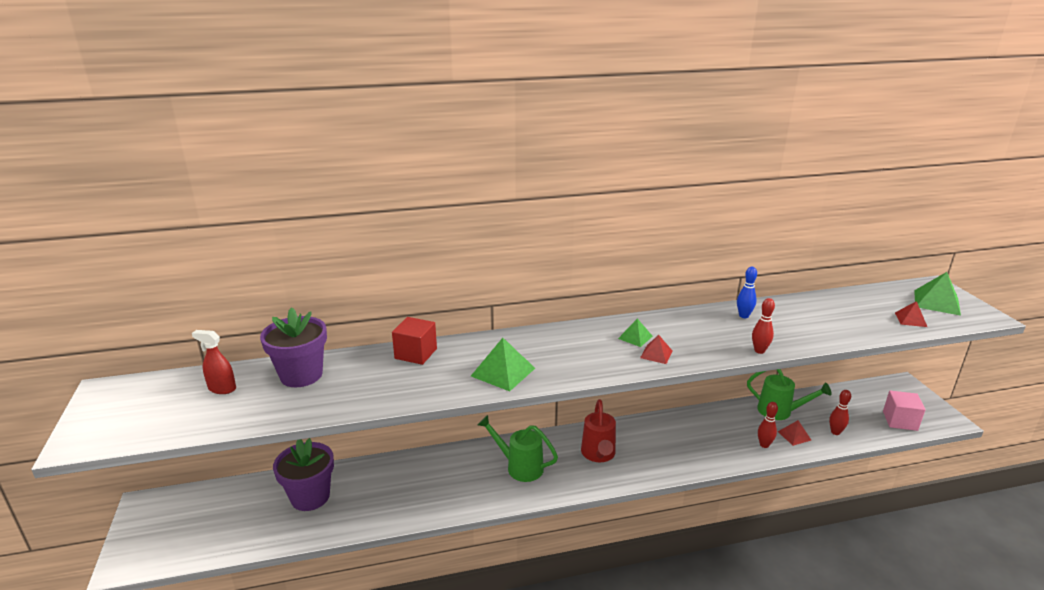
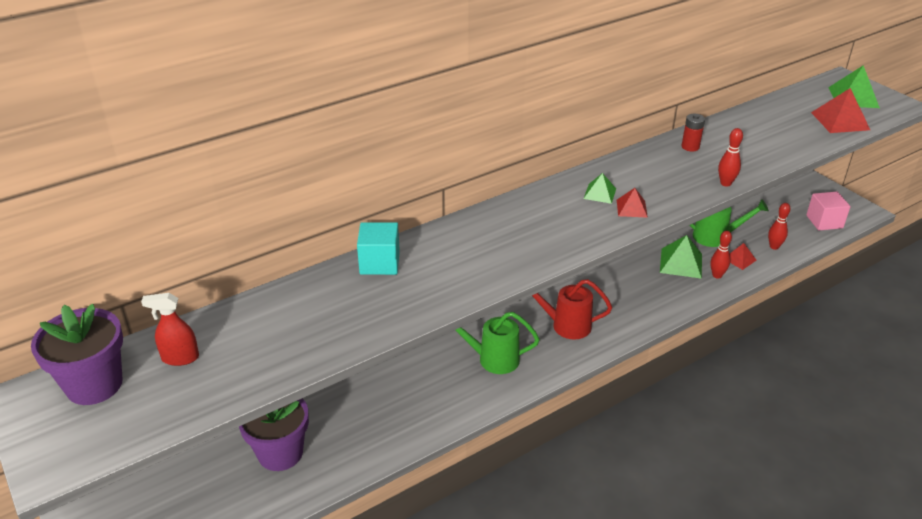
camera: 20 degrees left, 10 degrees up
purple flower pot [260,307,327,387] -> purple flower pot moved to [31,304,123,405]
red cube [392,317,437,365] -> turquoise cube [357,222,400,275]
green pyramid [471,338,535,391] -> green pyramid moved to [660,235,702,279]
red watering can [581,399,616,462] -> red watering can turned 120 degrees clockwise [532,279,612,339]
blue bowling pin [737,267,757,318] -> red battery [681,114,705,152]
red pyramid [895,301,927,327] -> red pyramid [811,88,870,133], size x1.69

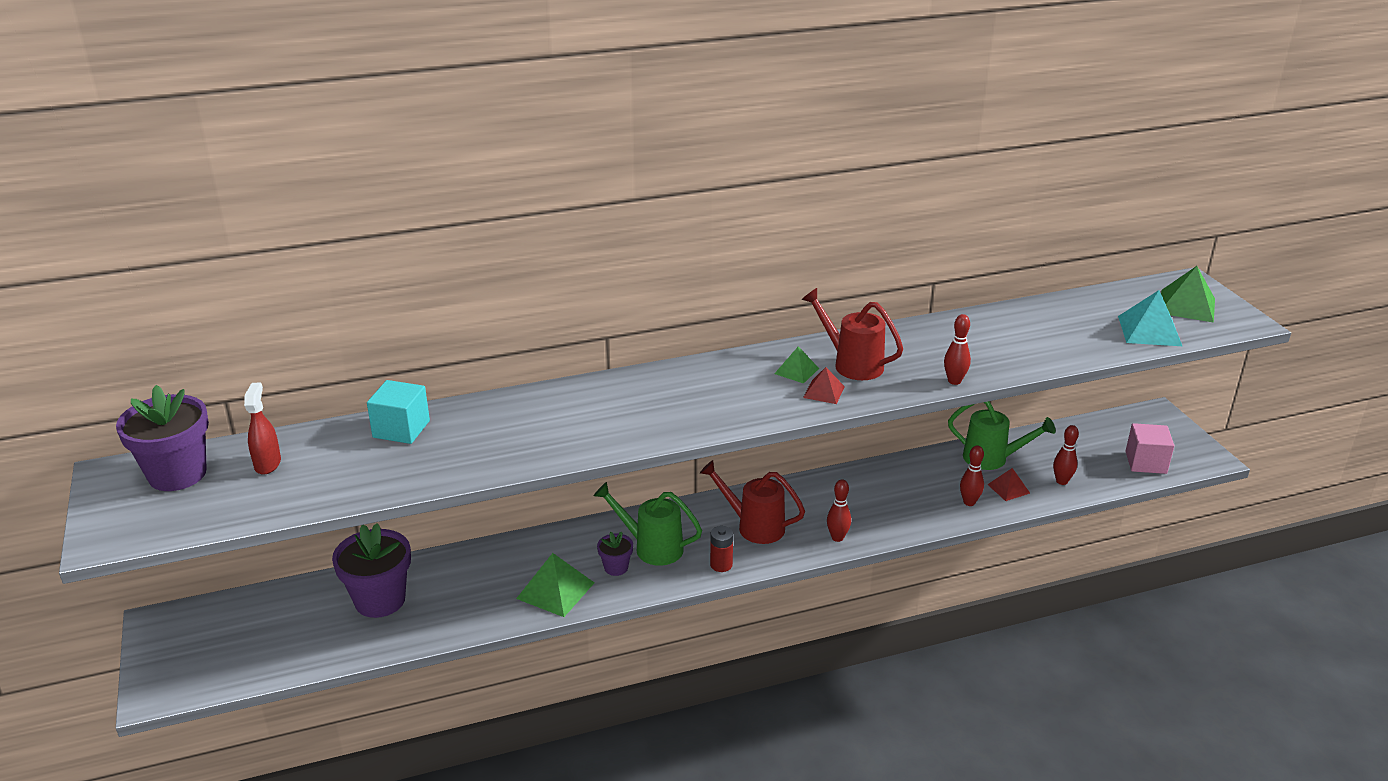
camera: 15 degrees right, 5 degrees down
red spray bottle [141,293,199,366] -> red spray bottle turned 75 degrees clockwise [244,383,281,475]
turquoise cube [357,222,400,275] -> turquoise cube moved to [367,380,430,444]
green pyramid [660,235,702,279] -> green pyramid moved to [516,553,594,617]
red battery [681,114,705,152] -> red battery moved to [710,526,733,572]
red pyramid [811,88,870,133] -> turquoise pyramid [1118,290,1182,346]
none -> purple flower pot [597,532,633,576]
none -> red watering can [801,288,903,380]
none -> red bowling pin [827,479,851,542]

